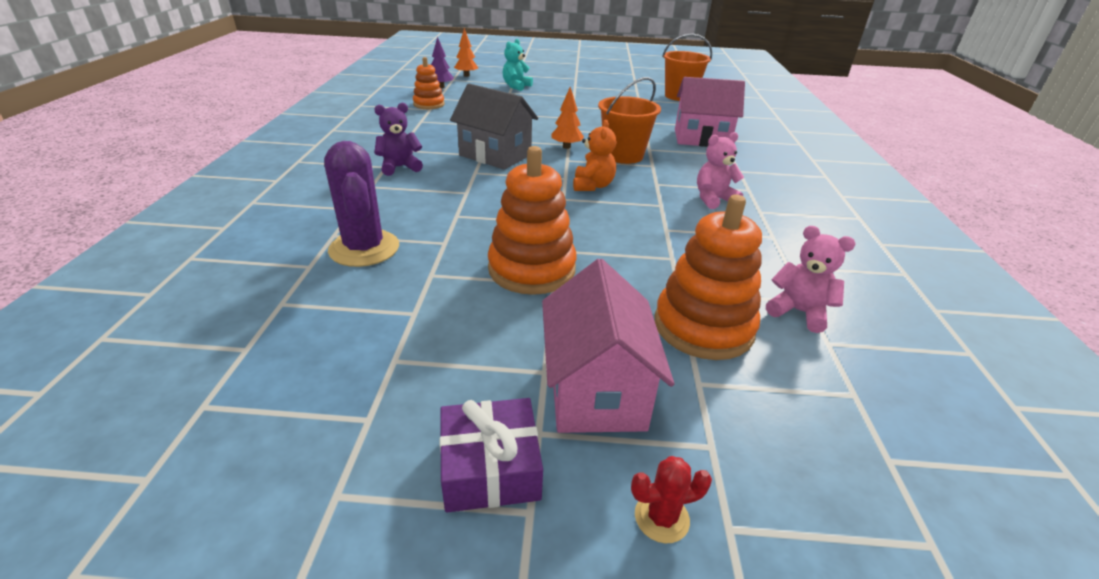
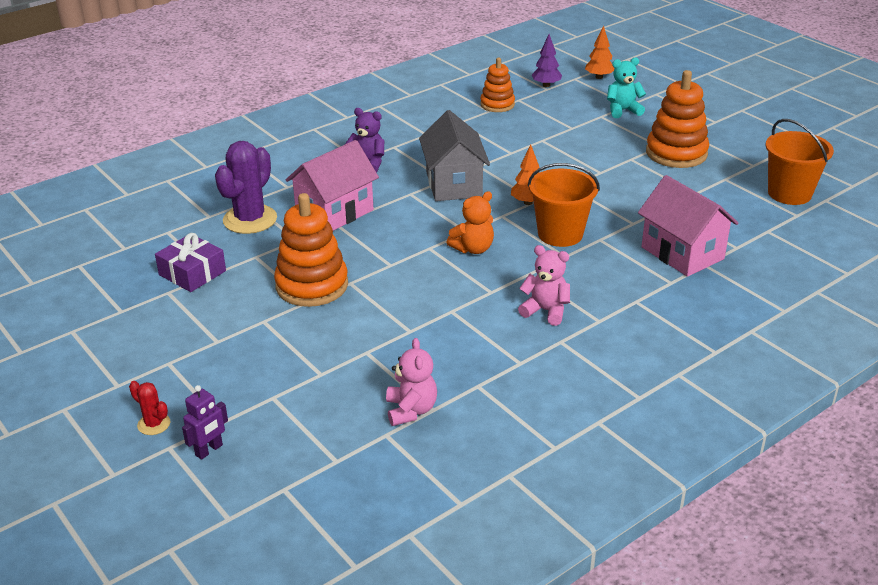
camera: 50 degrees right, 0 degrees up
purple gift [439,398,543,513] -> purple gift moved to [155,233,226,292]
pink house [542,259,674,433] -> pink house moved to [286,140,379,231]
orange stacking toy [655,195,762,360] -> orange stacking toy moved to [646,70,709,168]
none -> purple robot [182,385,228,460]

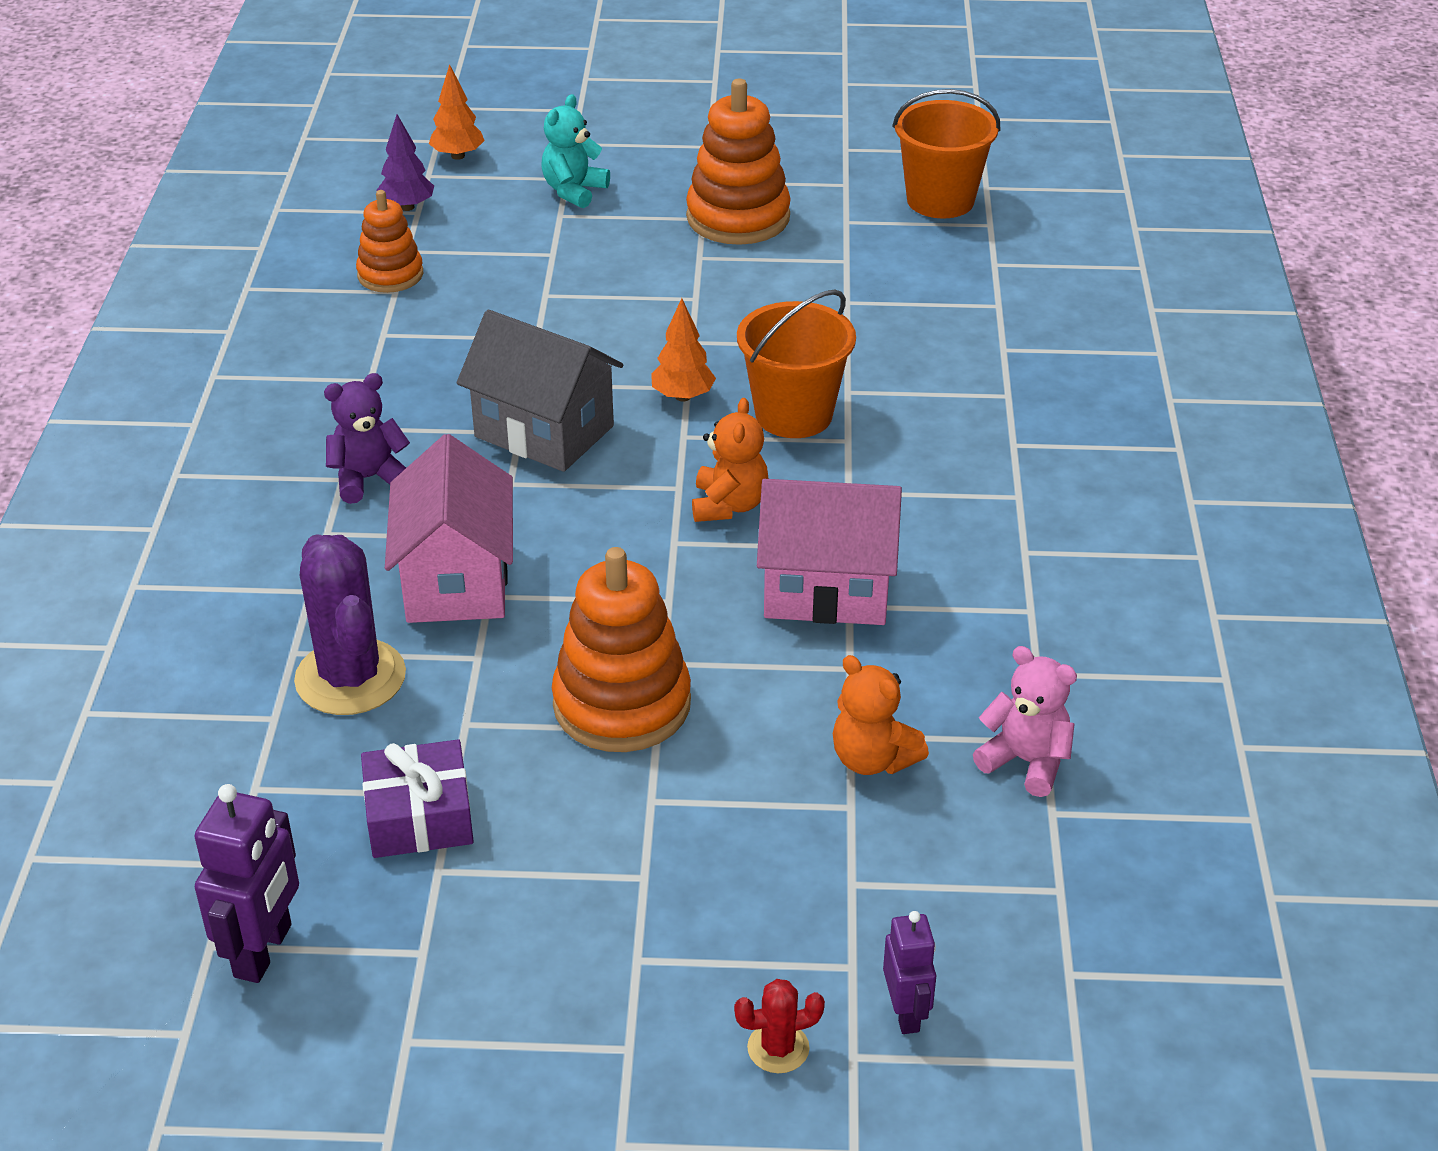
camera: 50 degrees left, 5 degrees up
pink teddy bear [518,245,570,326] -> none
pink house [638,175,738,277] -> pink house moved to [757,479,902,625]
none -> purple robot [194,784,299,983]
none -> orange teddy bear [833,655,929,775]

